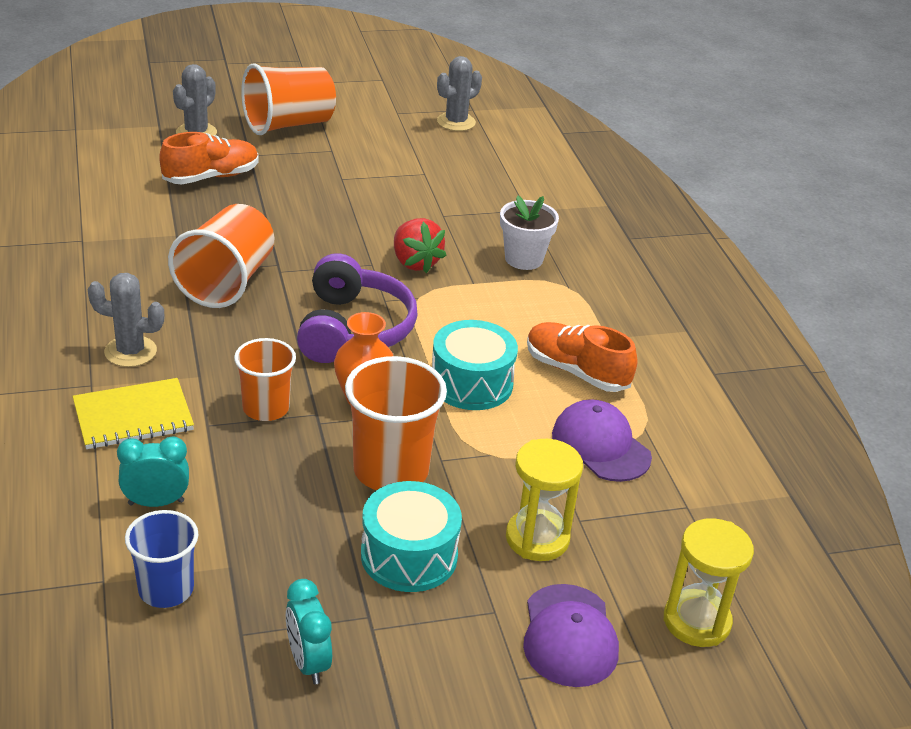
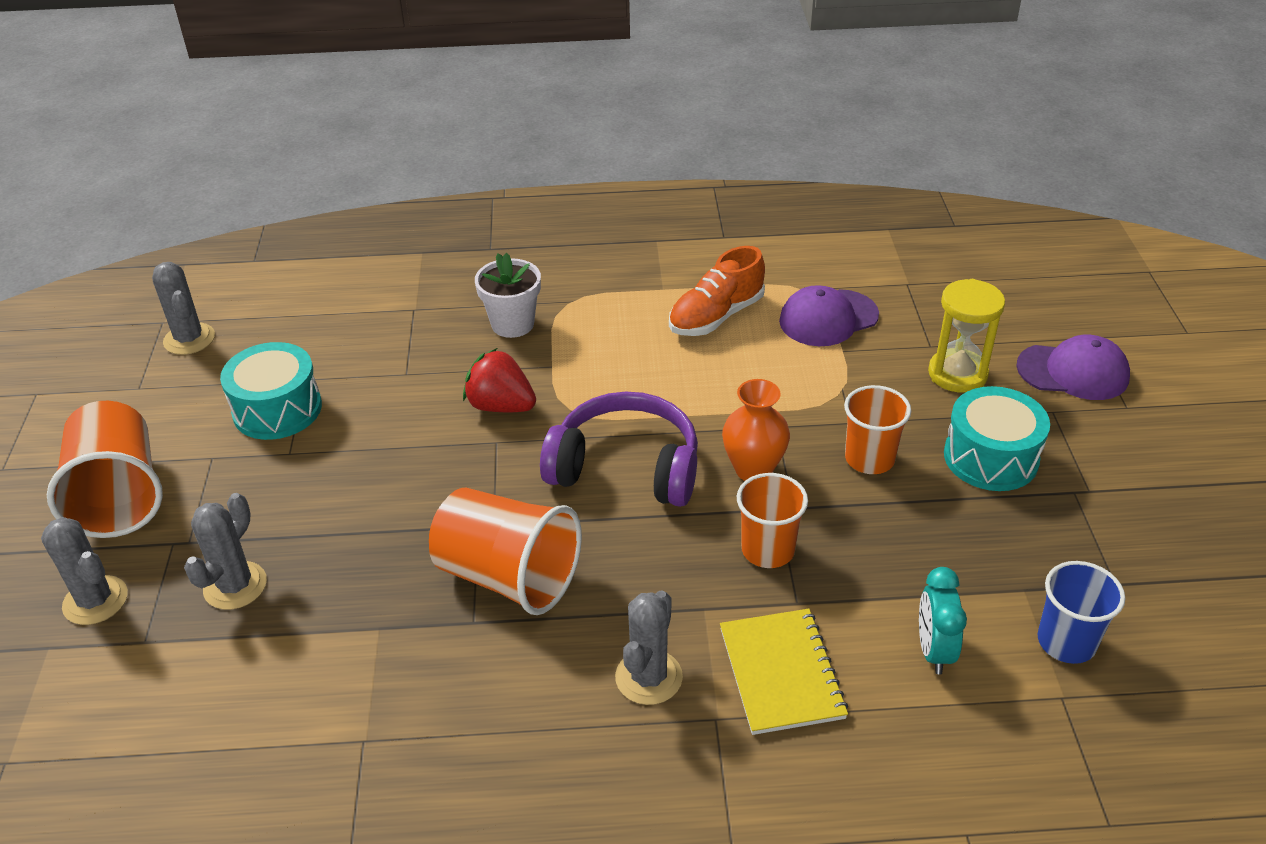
camera: 75 degrees left, 5 degrees up
orange shoe [159,132,258,184] -> grey cactus [184,493,267,610]
turquoise clock [286,579,332,685] -> none
orange cup [345,356,447,490] -> orange cup [844,385,911,474], size x0.64
red strawberry [394,218,447,273] -> red strawberry turned 135 degrees counterclockwise [463,348,536,412]
turquoise drum [432,320,518,410] -> turquoise drum moved to [220,342,322,440]
yellow hourglass [664,518,754,647] -> none

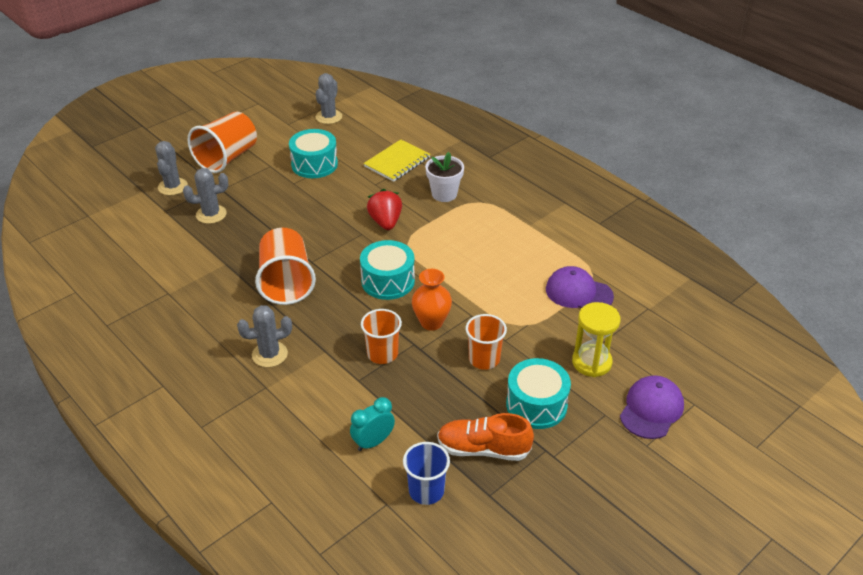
camera: 50 degrees right, 0 degrees up
purple headphones [540,392,698,507] -> turquoise drum [360,240,415,300]
orange shoe [669,246,765,336] -> orange shoe moved to [437,413,534,461]
yellow notebook [720,609,848,735] -> yellow notebook moved to [364,139,430,182]
purple cap [1016,335,1130,400] -> purple cap turned 120 degrees counterclockwise [620,375,684,439]

